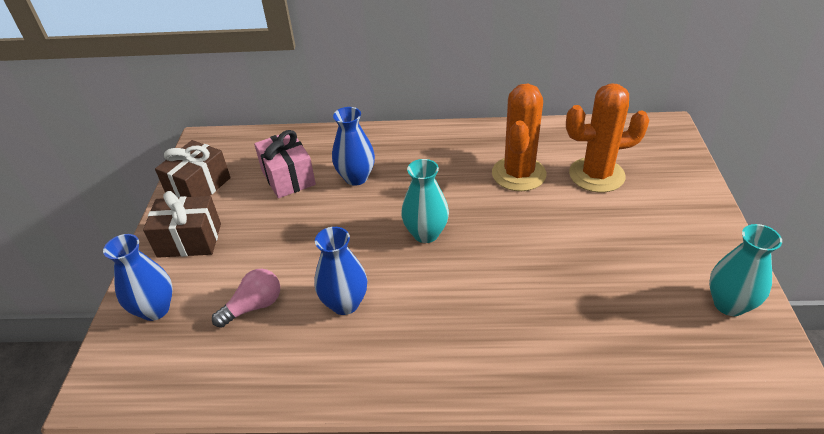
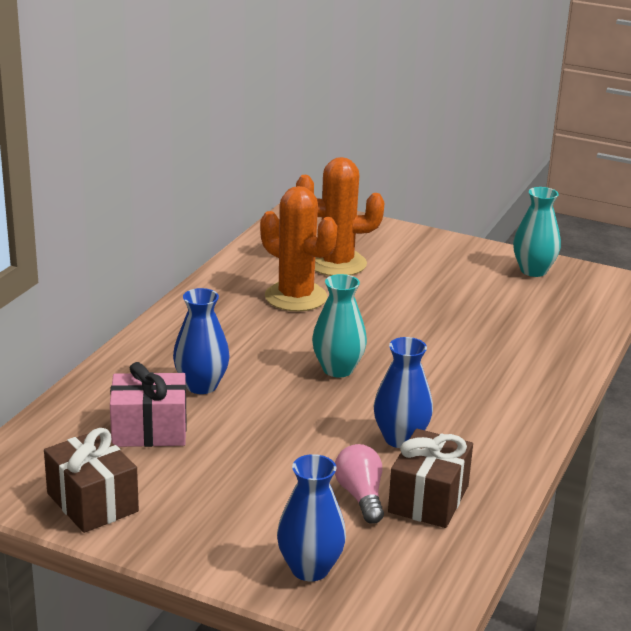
camera: 70 degrees left, 15 degrees down
brown gift [143,191,221,258] -> brown gift moved to [388,429,473,528]
orange cactus [566,83,650,193] -> orange cactus turned 75 degrees clockwise [296,157,384,276]

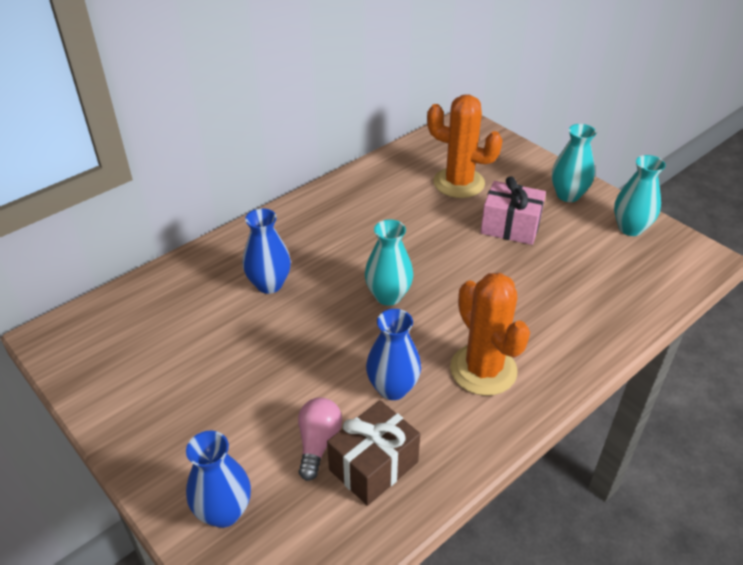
camera: 25 degrees right, 15 degrees up
brown gift [44,428,139,533] -> none
pink gift [110,362,187,447] -> pink gift moved to [480,176,546,245]
orange cactus [260,186,337,312] -> orange cactus moved to [450,273,530,396]
none -> turquoise vase [552,124,596,202]

